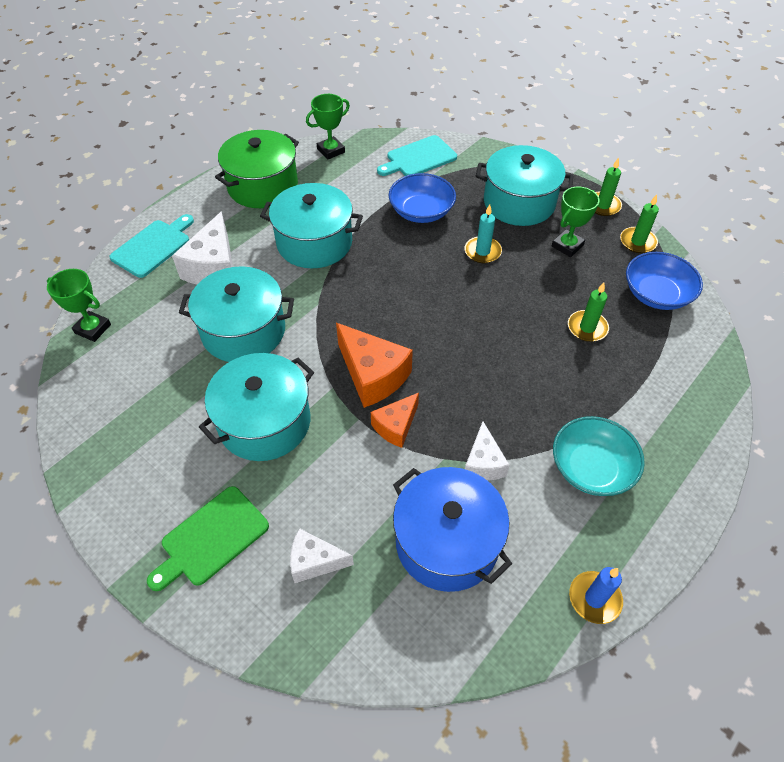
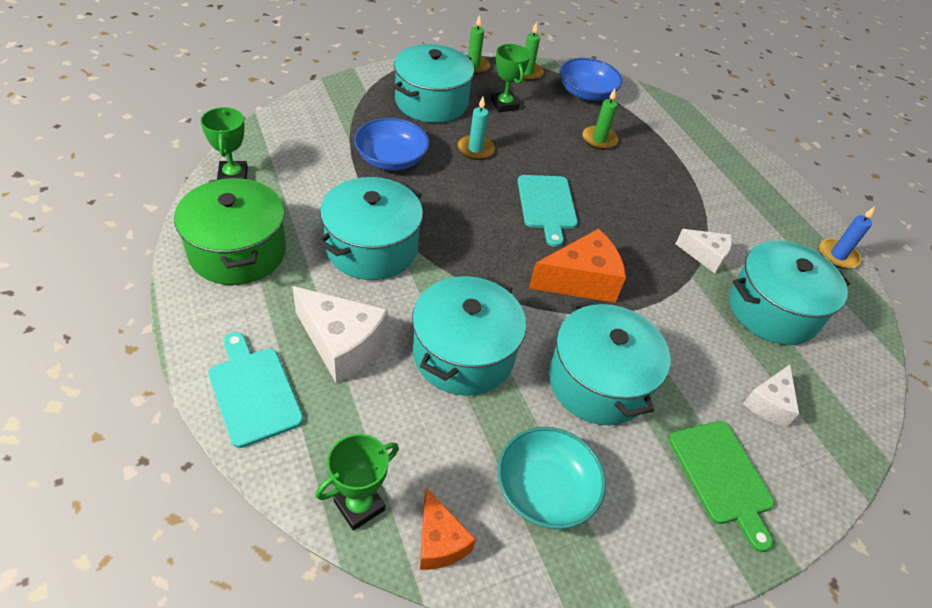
camera: 70 degrees left, 5 degrees down
orange cheese [371,393,419,448] -> orange cheese moved to [420,488,476,570]
turquoise cutting board [377,135,457,176] -> turquoise cutting board moved to [518,175,578,247]
blue pot [393,467,512,592] -> turquoise pot [729,240,850,345]
turquoise bowl [553,416,645,496] -> turquoise bowl moved to [497,427,606,529]

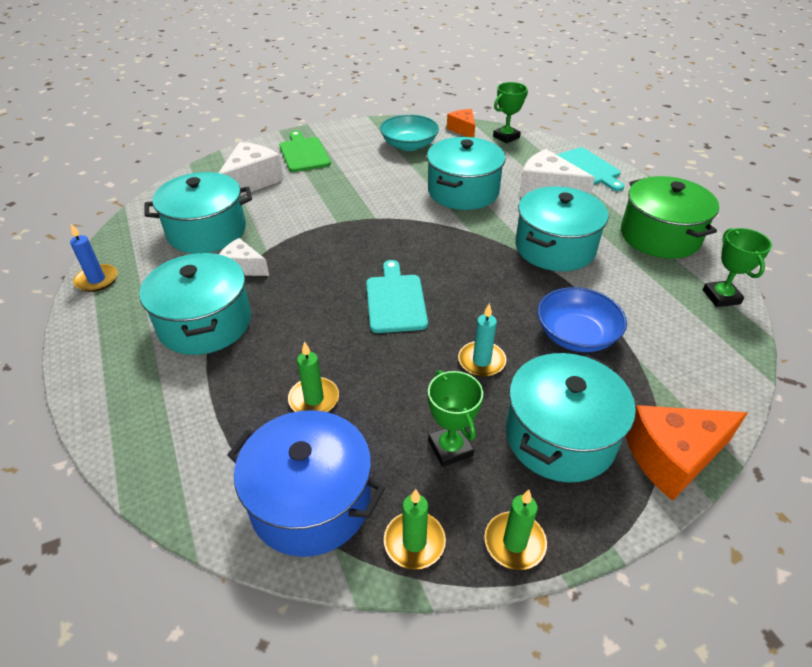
camera: 175 degrees left, 5 degrees down
orange cheese [529,229,626,303] -> orange cheese moved to [626,405,748,501]
turquoise pot [549,300,670,425] -> turquoise pot moved to [139,253,251,355]
blue bowl [559,58,623,101] -> blue pot [227,410,385,557]
white cheese [743,365,799,427] -> white cheese [219,142,284,196], size x1.64

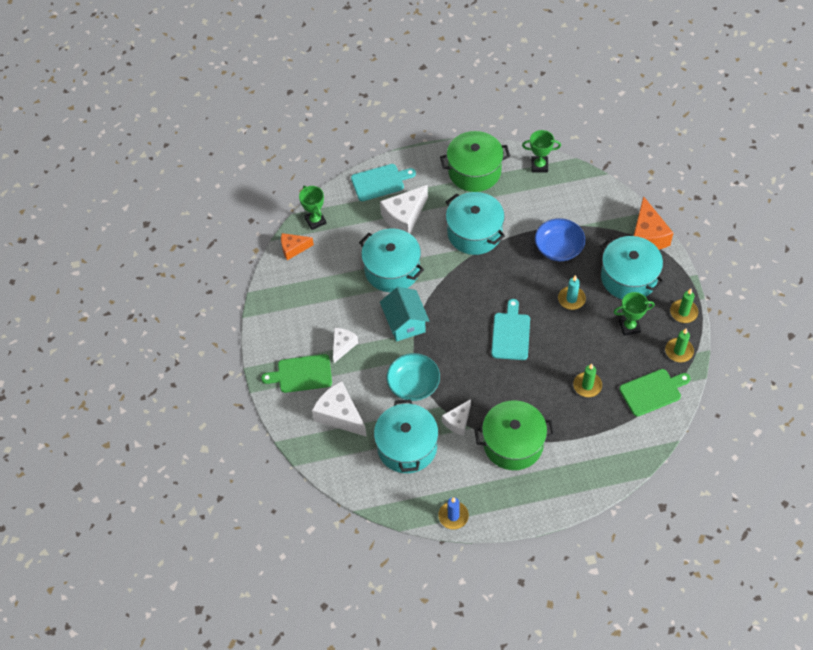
camera: 75 degrees left, 15 degrees up
turquoise pot [139,253,251,355] -> green pot [474,400,555,470]
blue pot [227,410,385,557] -> green cutting board [619,369,691,417]
turquoise cutting board [366,260,428,333] -> turquoise cutting board turned 90 degrees clockwise [491,299,530,360]
turquoise bowl [380,114,439,151] -> turquoise bowl moved to [387,353,440,401]
none -> white cheese [333,328,358,363]
none -> turquoise house [380,287,429,342]

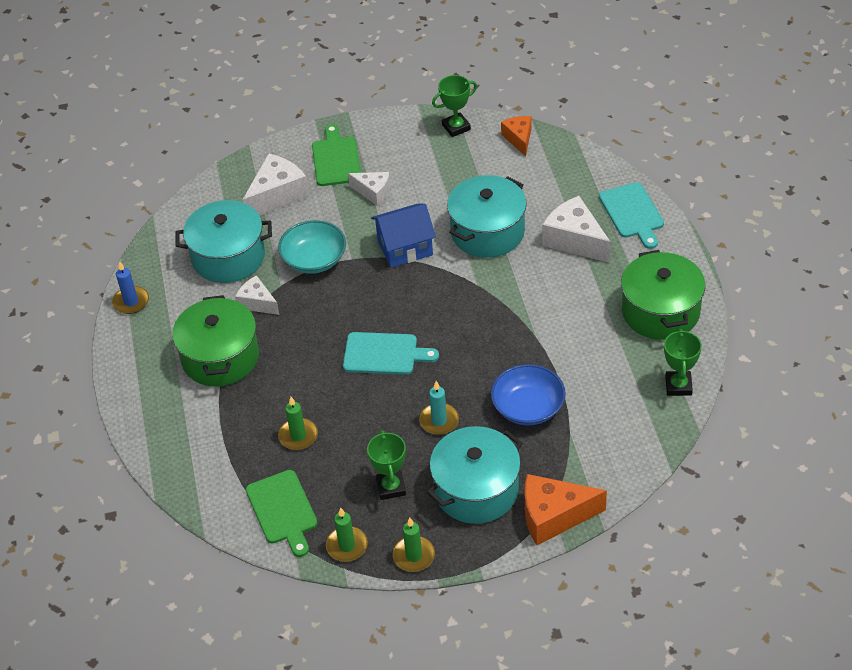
camera: 90 degrees right, 10 degrees down
green trophy [299,186,326,230] -> green trophy moved to [432,75,477,137]
turquoise house [380,287,429,342] -> blue house [371,203,436,268]
turquoise pot [446,192,505,255] -> none

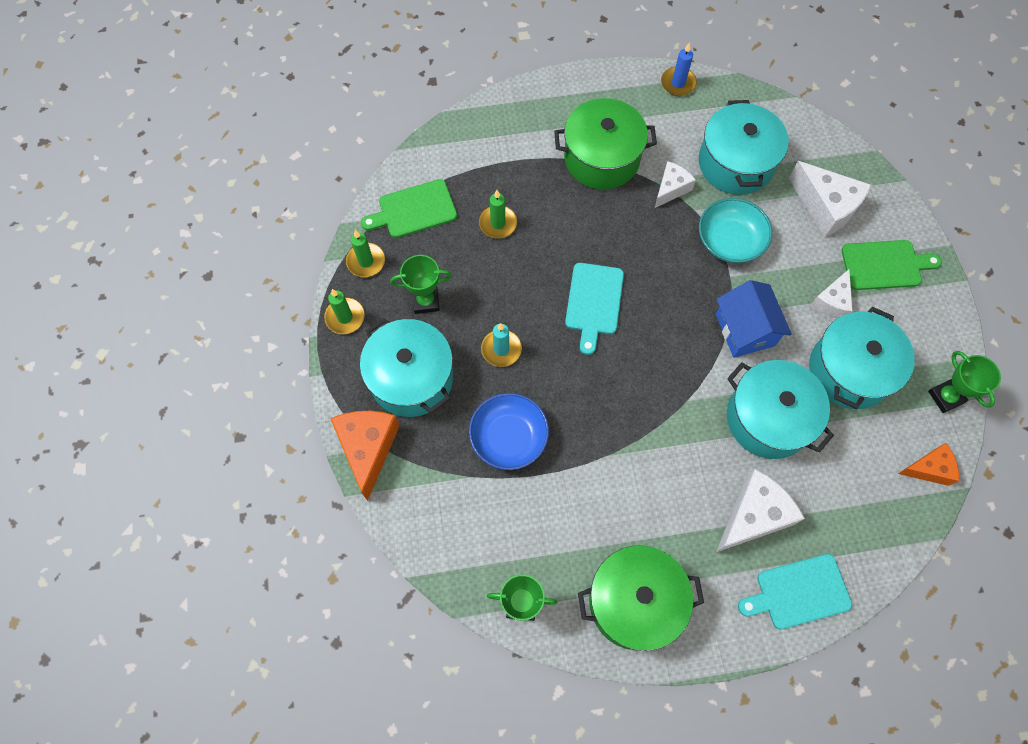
camera: 90 degrees right, 20 degrees up
none -> turquoise pot [809,307,915,409]

